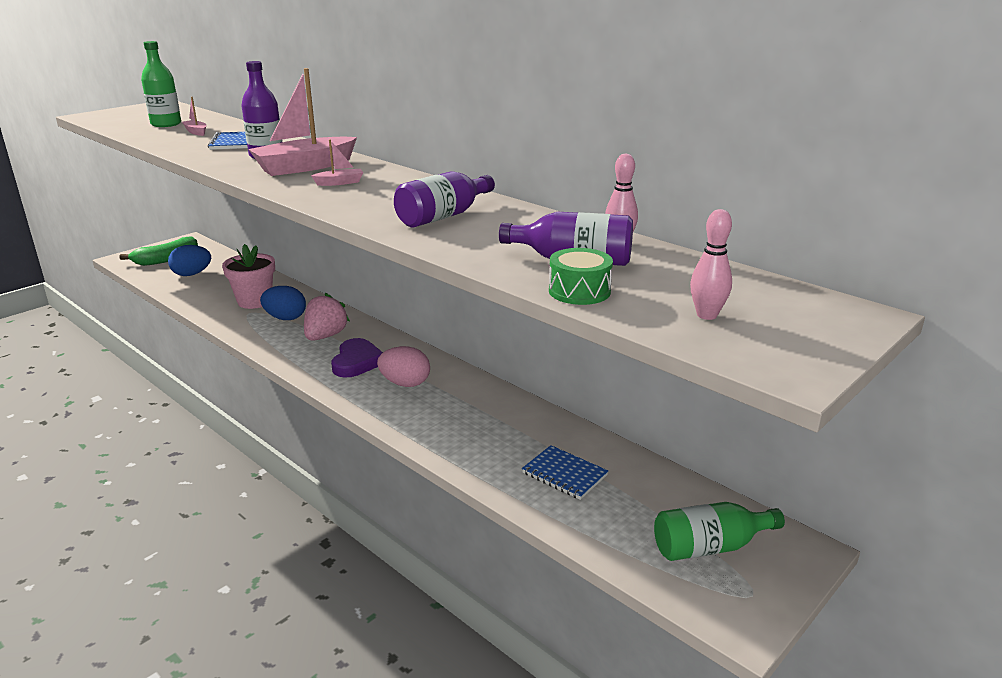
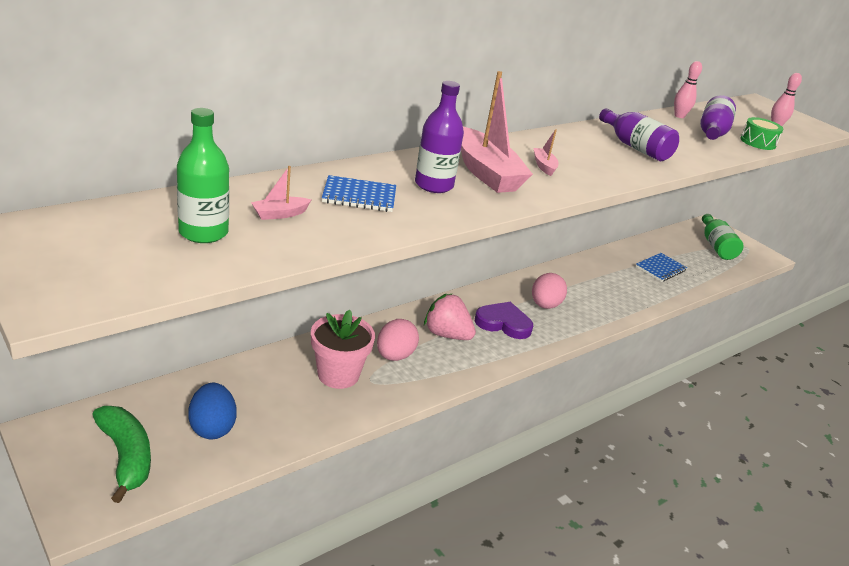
camera: 85 degrees left, 5 degrees up
blue egg [260,286,306,320] -> pink egg [377,319,419,361]

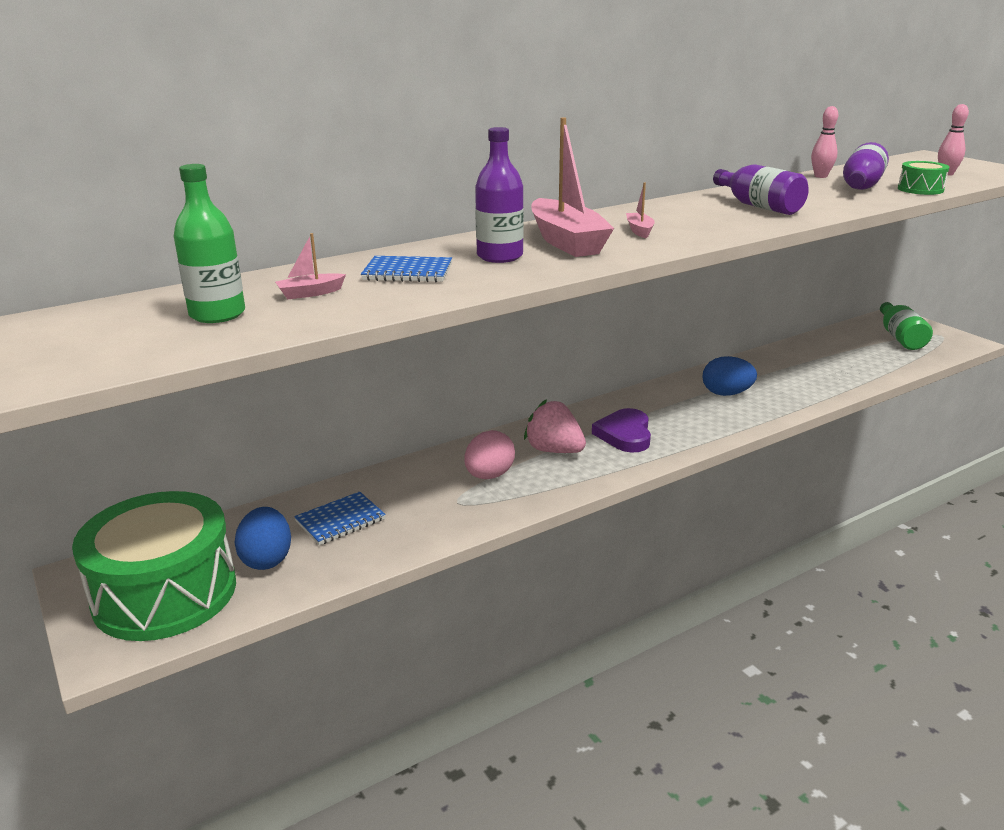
camera: 10 degrees right, 5 degrees down
green banana [92,406,151,503] -> green drum [72,491,236,641]
pink flower pot [311,310,375,389] -> none
purple heart [475,302,533,339] -> purple heart turned 105 degrees counterclockwise [592,408,651,453]
pink egg [532,273,567,309] -> none
blue notebook [635,253,687,282] -> blue notebook moved to [294,491,386,545]
none -> blue egg [702,356,757,396]

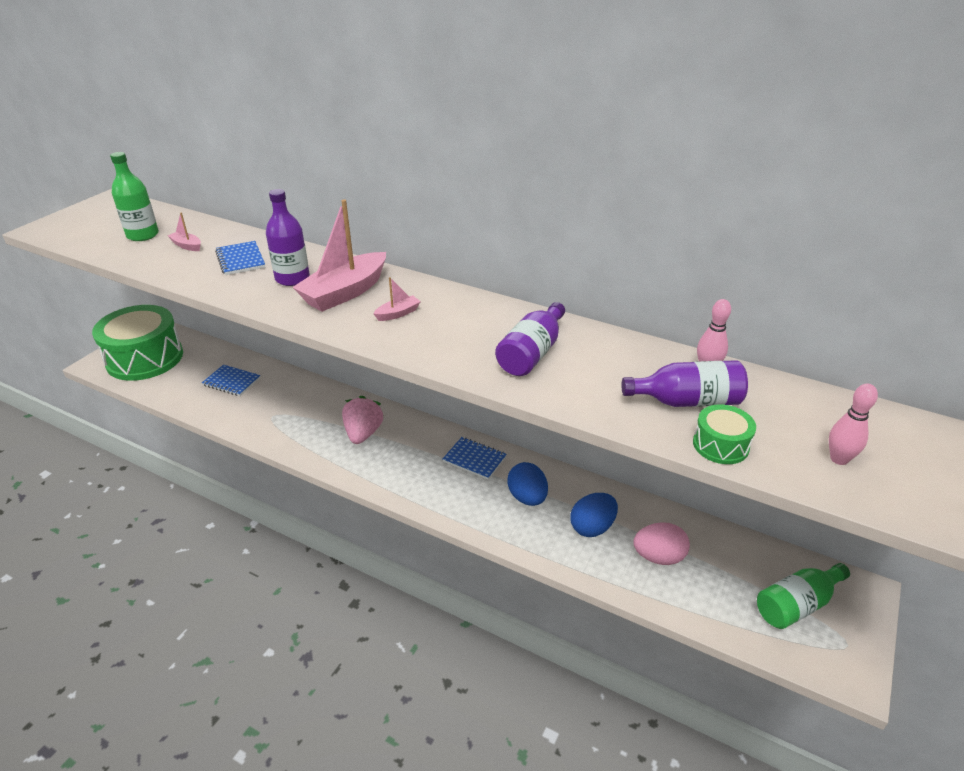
camera: 60 degrees right, 10 degrees up
blue egg [234,507,291,570] -> blue egg moved to [570,493,618,537]
pink egg [465,430,515,479] -> pink egg moved to [633,522,690,565]
purple heart [592,408,651,453] -> none
none -> blue notebook [443,437,507,480]

